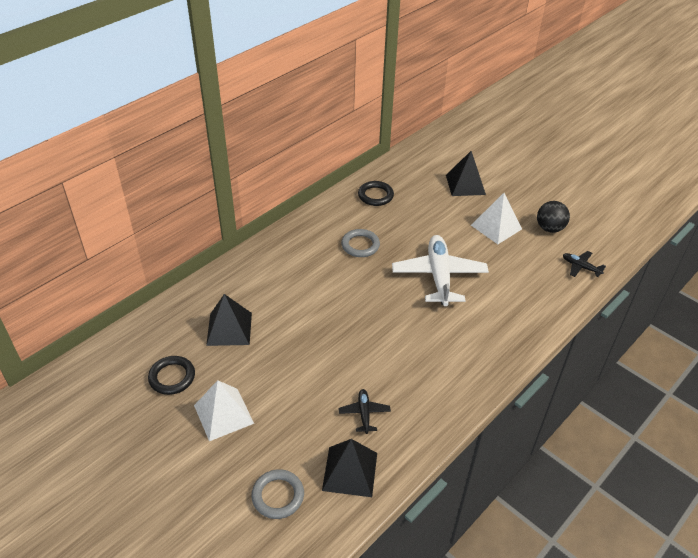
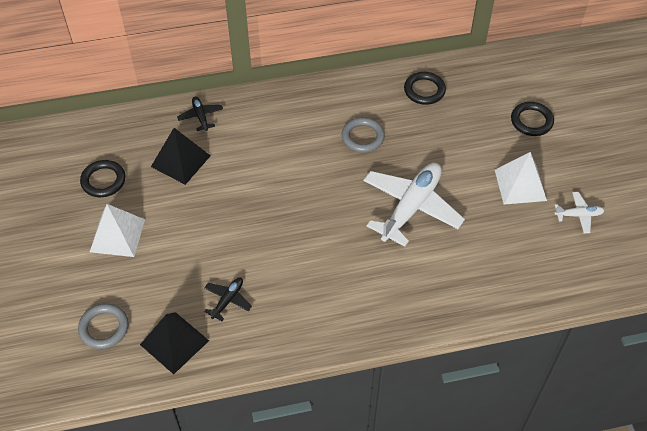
camera: 35 degrees right, 10 degrees up
black pyramid [446,151,486,196] -> black ring [511,102,554,136]
black ball [537,201,570,233] -> white plane [554,192,605,233]
black plane [563,251,606,277] -> black plane moved to [177,96,223,131]

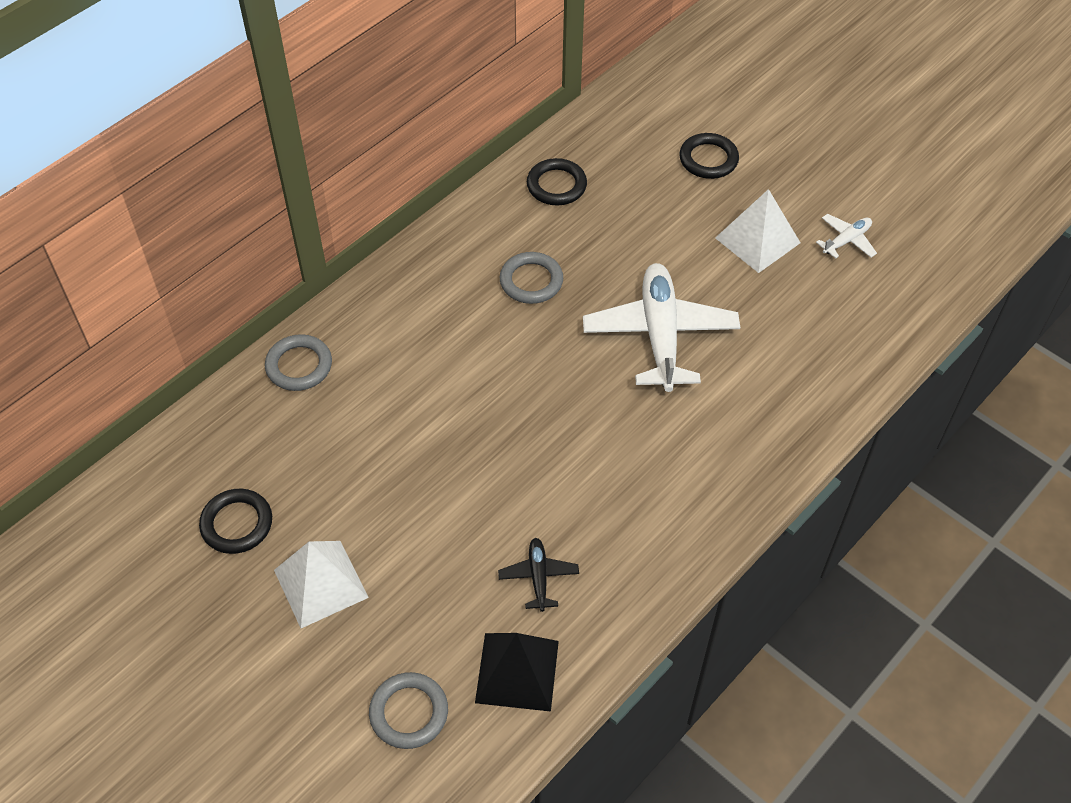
camera: 35 degrees left, 0 degrees up
black pyramid [151,128,211,185] -> none
black plane [177,96,223,131] -> grey ring [265,334,332,391]

